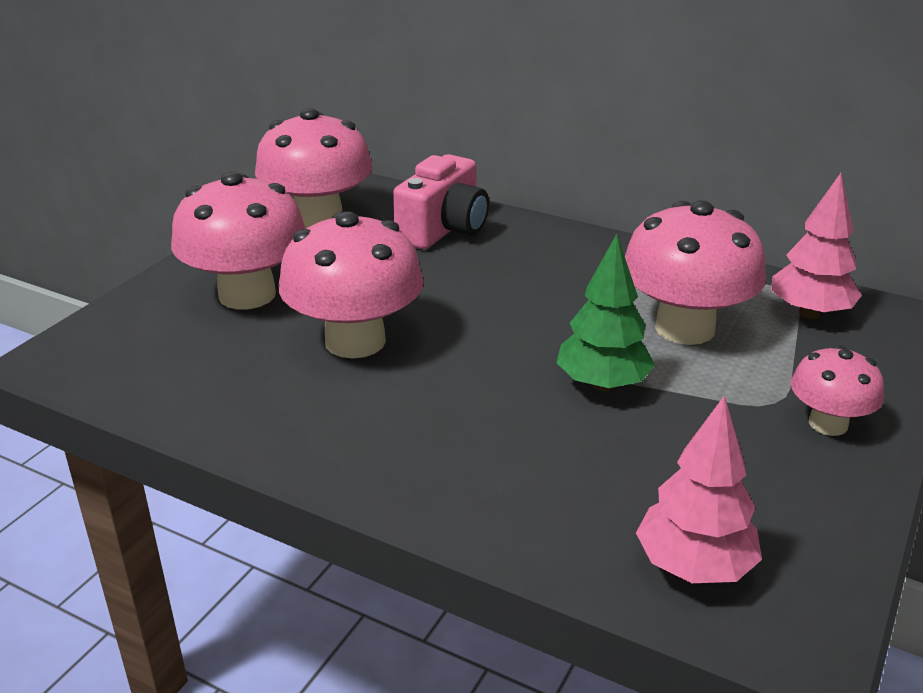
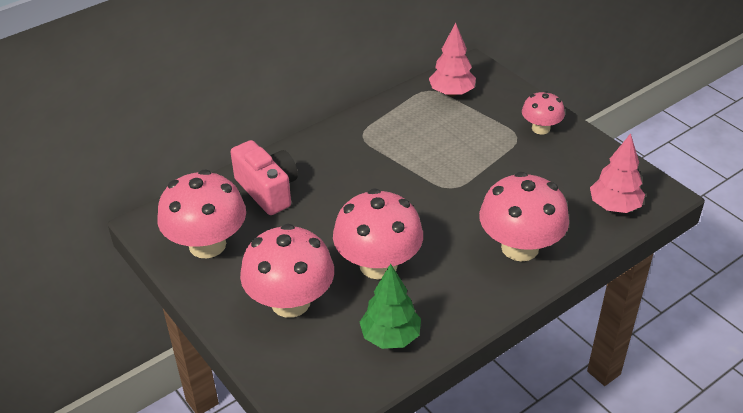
camera: 65 degrees left, 10 degrees up
green tree [556,234,655,391] -> green tree moved to [360,264,421,349]
pink mushroom [625,200,766,345] -> pink mushroom moved to [479,172,569,261]

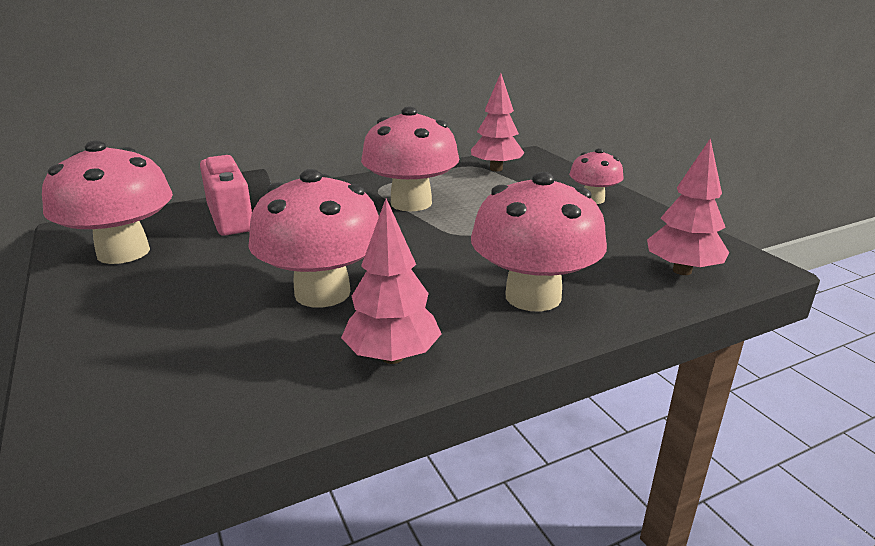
camera: 10 degrees right, 15 degrees down
pink mushroom [240,224,334,318] -> pink mushroom moved to [361,107,459,211]
green tree [360,264,421,349] -> none
none -> pink tree [341,198,442,364]

